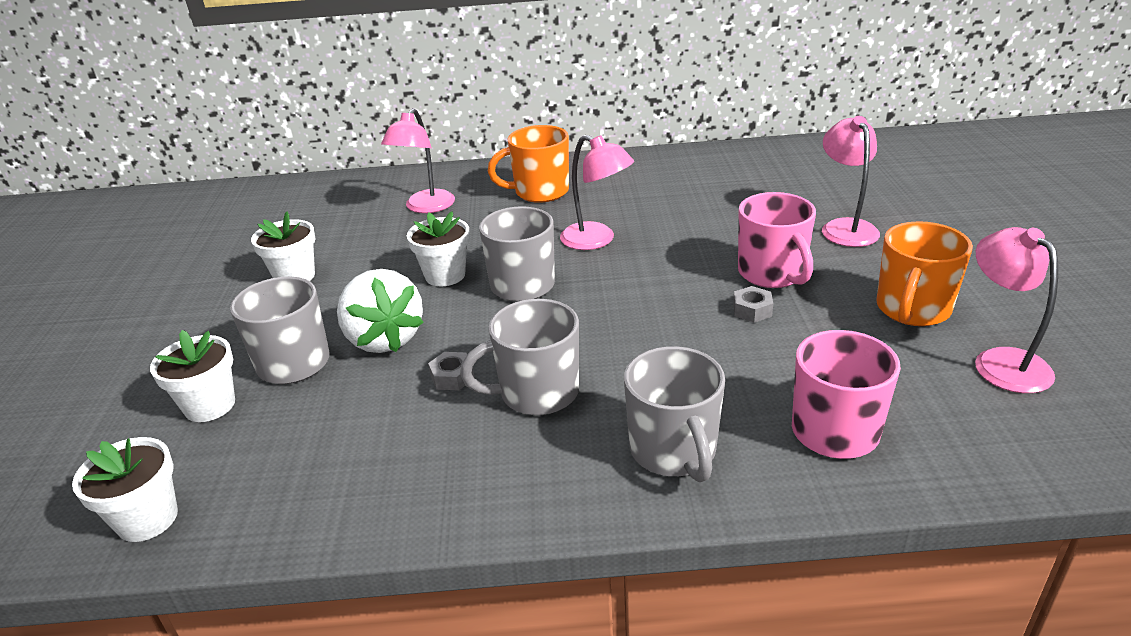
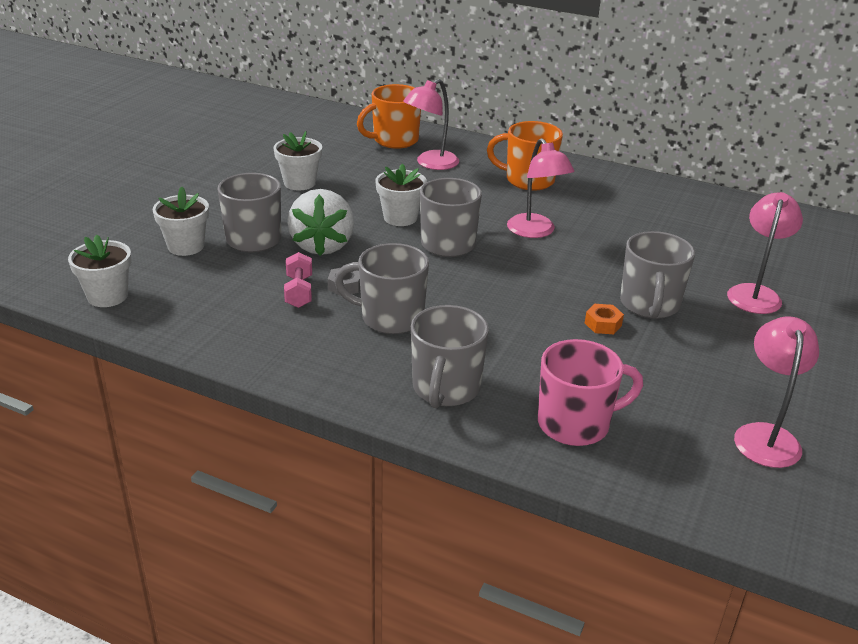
camera: 25 degrees right, 0 degrees up
grey nut [733,286,773,323] -> orange nut [585,304,624,334]
pink mug [738,192,816,288] -> grey mug [620,231,695,319]
orange mug [876,221,973,326] -> orange mug moved to [357,84,421,149]
none -> pink dumbbell [284,252,312,308]

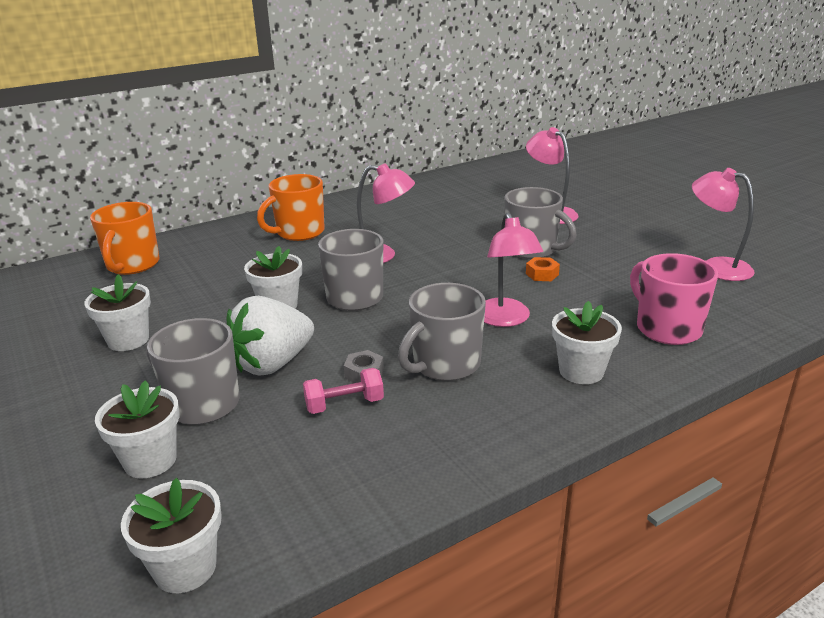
camera: 55 degrees left, 5 degrees down
pink dumbbell [284,252,312,308] -> pink dumbbell turned 45 degrees counterclockwise [303,368,384,414]
white strawberry [287,189,354,256] -> white strawberry turned 105 degrees clockwise [226,296,314,376]
pink lamp [403,79,459,170] -> pink lamp moved to [484,212,543,327]
grey mug [411,305,489,408] -> white flower pot [552,301,622,384]
pink mug [538,339,643,446] -> pink mug turned 45 degrees counterclockwise [630,253,718,345]

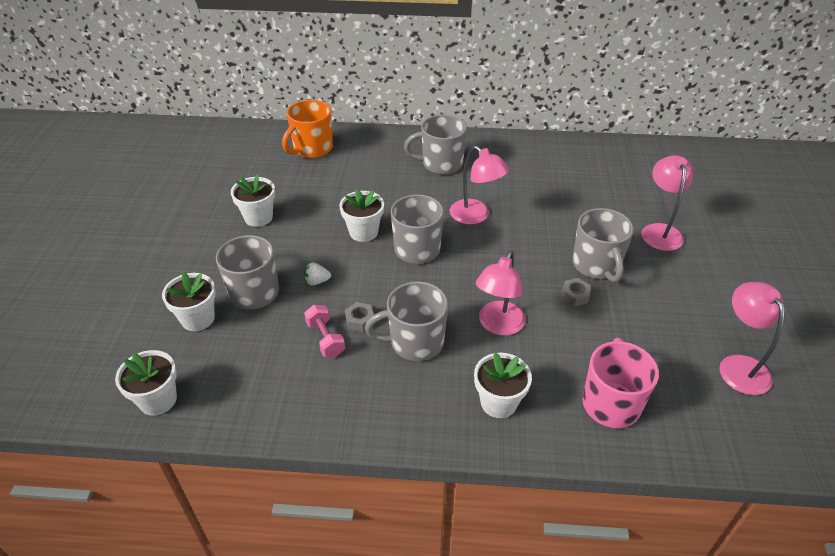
camera: 35 degrees right, 15 degrees up
white strawberry [226,296,314,376] -> white strawberry [304,262,331,286], size x0.41
orange mug [257,174,325,241] -> grey mug [404,114,467,175]
pink dumbbell [303,368,384,414] -> pink dumbbell turned 45 degrees clockwise [304,305,345,357]
orange nut [526,257,560,281] -> grey nut [562,278,591,307]

